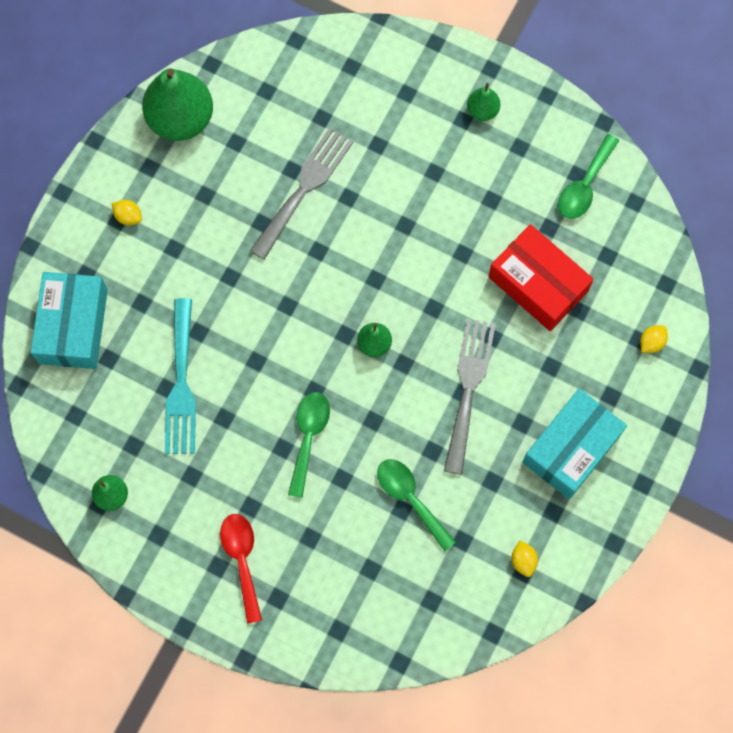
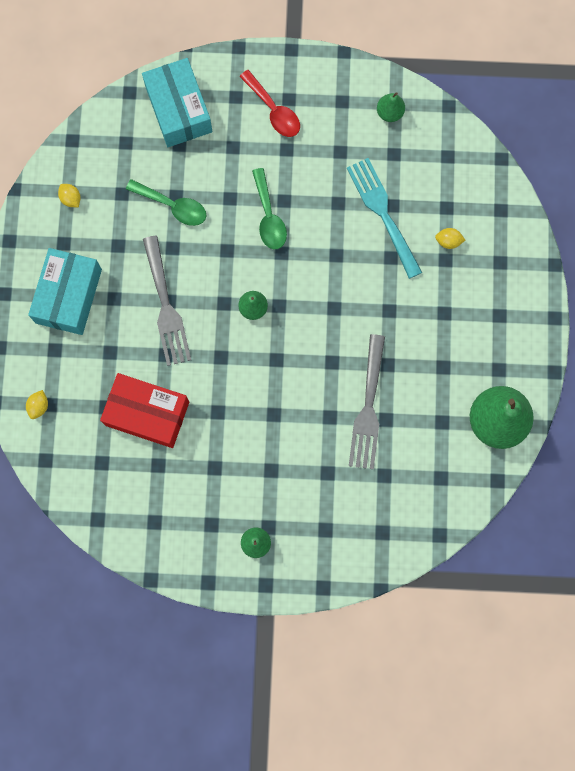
camera: 155 degrees right, 5 degrees up
turquoise box [30,272,108,369] -> turquoise box moved to [142,58,212,147]
yellow lemon [112,200,142,226] -> yellow lemon moved to [435,228,465,249]
green spoon [558,134,620,219] -> none

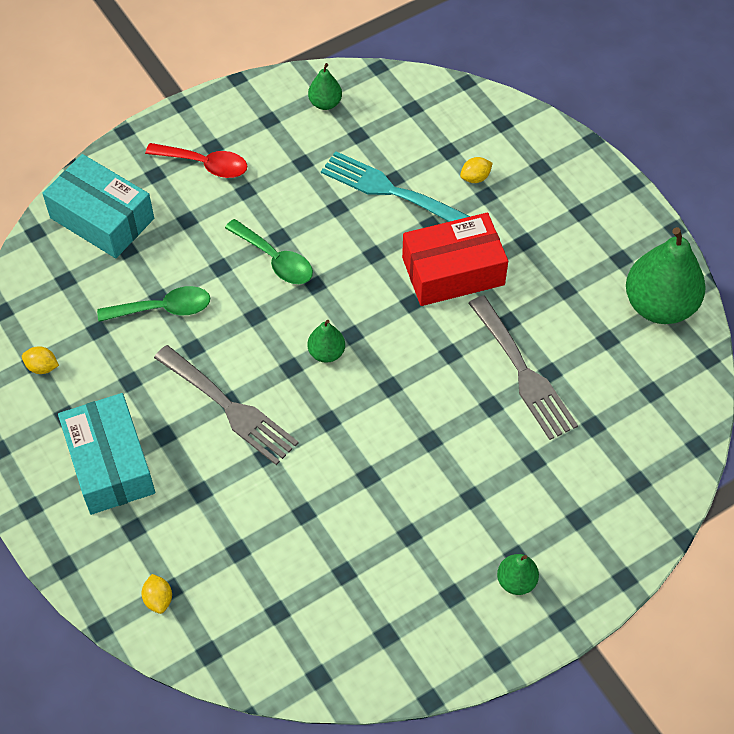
camera: 35 degrees left, 20 degrees down
red box [100,373,189,448] -> red box moved to [402,213,508,306]

